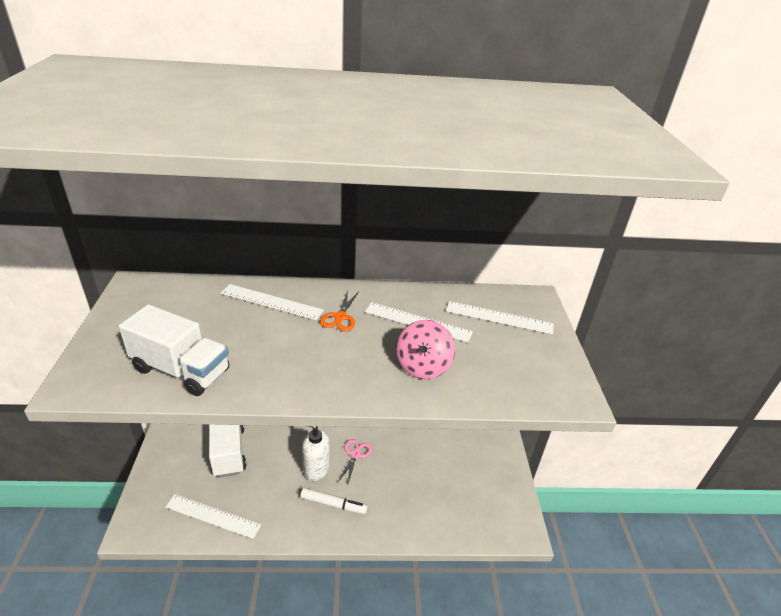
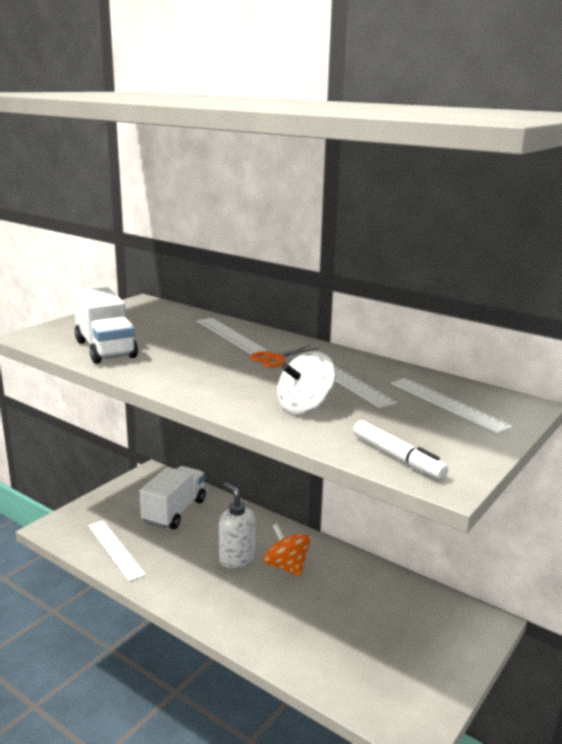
camera: 40 degrees right, 15 degrees down
white marker [300,488,368,514] -> white marker moved to [353,420,448,479]
pink scissors [337,439,372,486] -> orange spinning top [263,523,311,577]
pink spinning top [396,320,455,379] -> white spinning top [277,351,336,414]

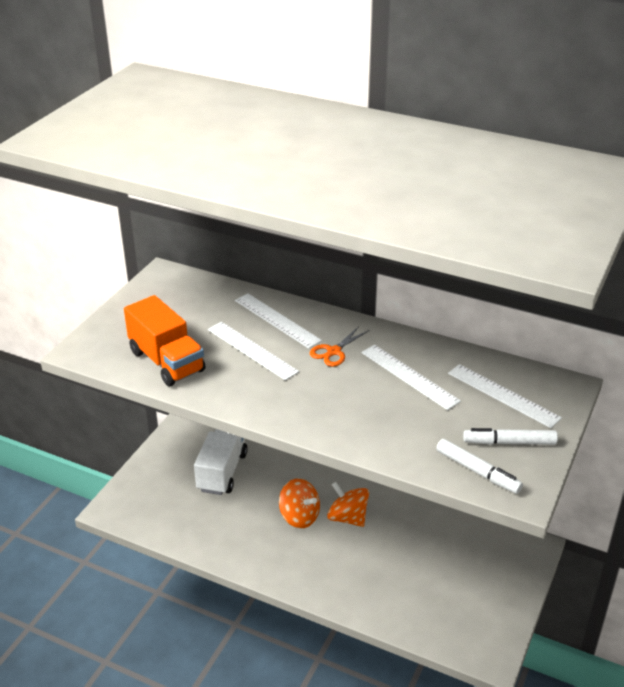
camera: 10 degrees left, 15 degrees up
white truck [73,287,138,364] -> orange truck [124,295,205,386]
white ruler [88,520,146,581] -> white ruler moved to [208,322,299,381]
white soap dispenser [219,482,255,568] -> orange spinning top [279,478,320,529]
white spinning top [277,351,336,414] -> none
none -> white marker [463,428,558,445]

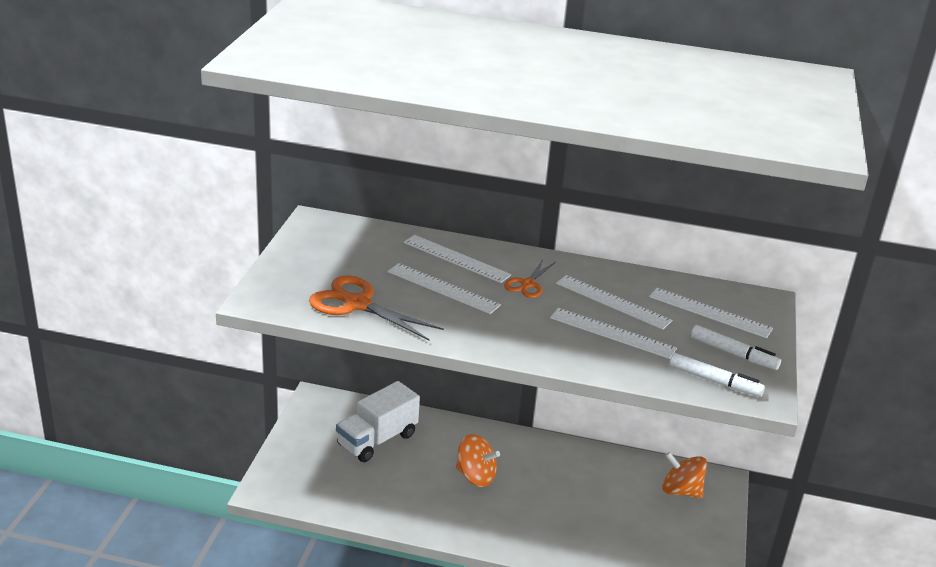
camera: 15 degrees left, 5 degrees down
orange truck [124,295,205,386] -> orange scissors [309,276,444,340]
white truck [194,429,248,495] -> white truck turned 135 degrees counterclockwise [336,381,420,462]
orange spinning top [327,482,369,527] -> orange spinning top moved to [662,452,707,498]
white marker [463,428,558,445] -> white marker turned 135 degrees counterclockwise [691,325,781,370]
none -> white ruler [550,308,677,359]

